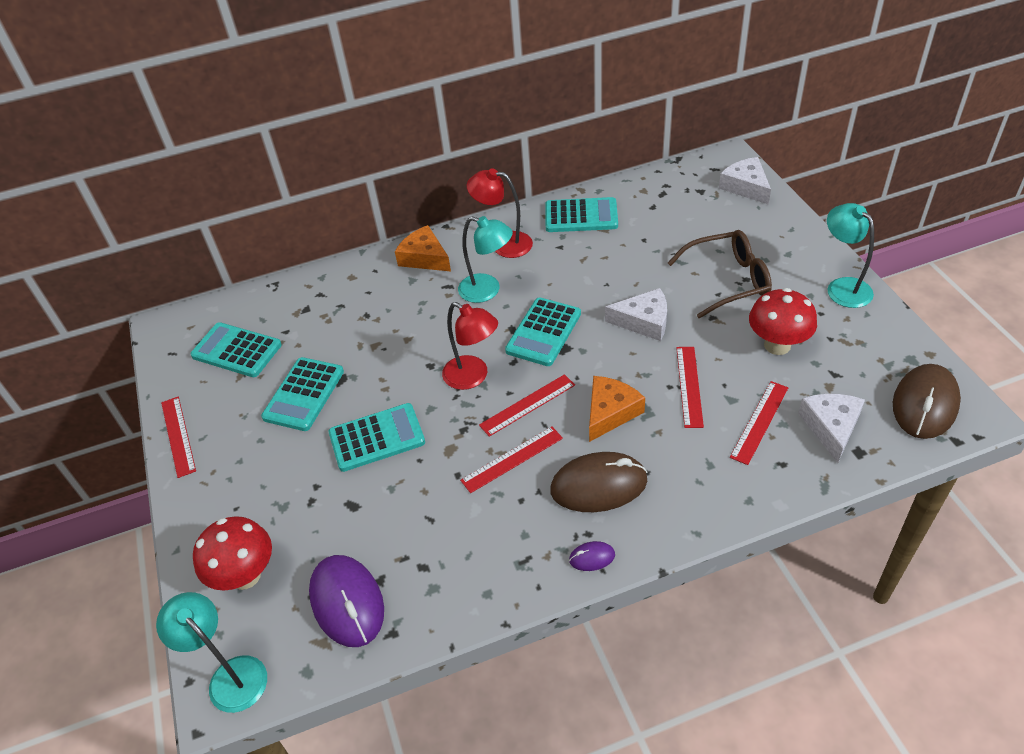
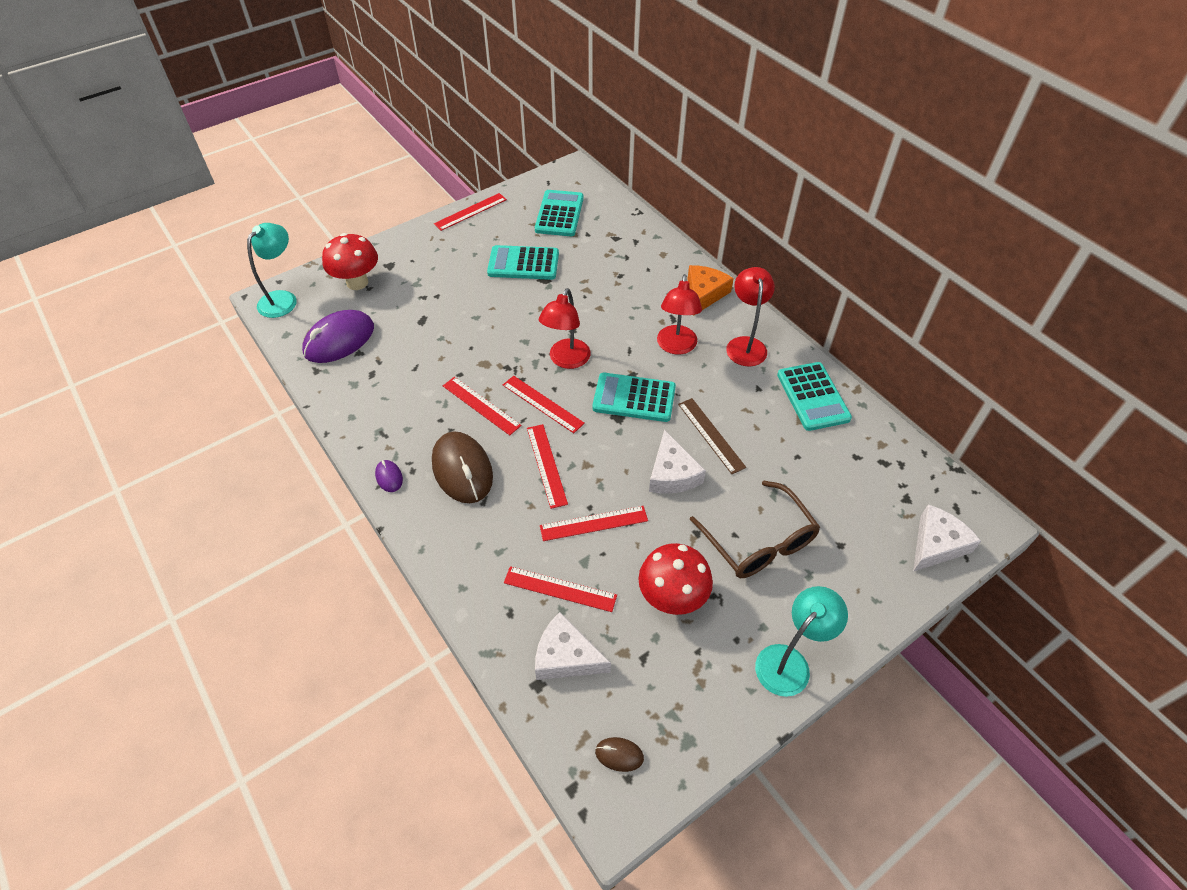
camera: 70 degrees right, 5 degrees up
turquoise calculator [329,403,425,472] -> none
turquoise lamp [458,216,513,303] -> red lamp [657,274,702,354]
orange cheese [589,376,645,442] -> red ruler [527,424,568,509]
white cheese [798,394,865,463] -> white cheese turned 150 degrees counterclockwise [535,612,611,680]
brown mouse [893,364,961,439] -> brown mouse [595,737,644,772], size x0.45
none -> brown ruler [678,398,746,474]

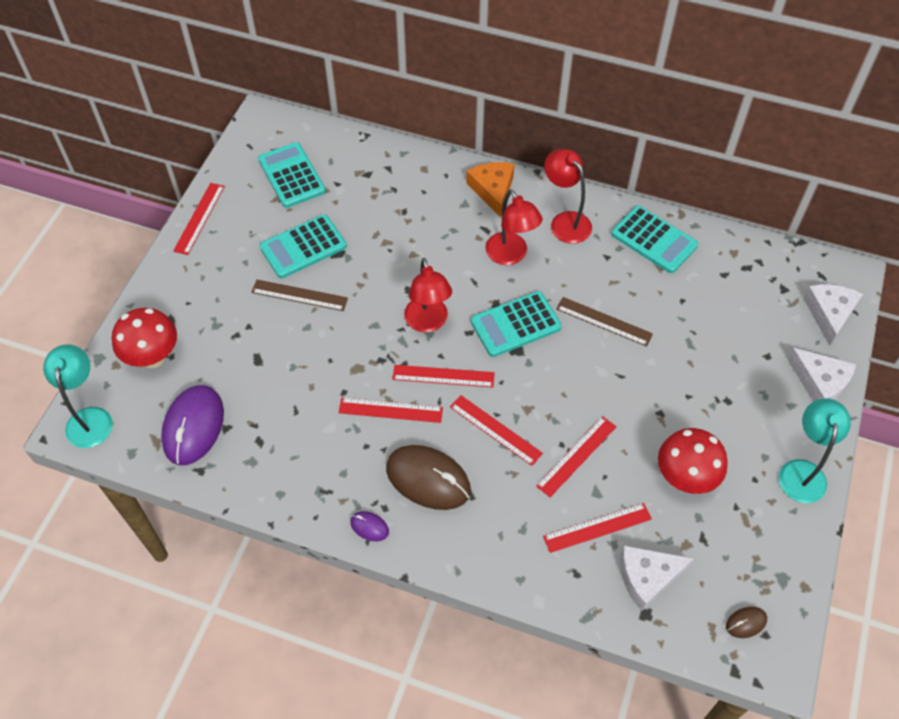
camera: 35 degrees left, 5 degrees up
white cheese [649,430,706,493] -> white cheese moved to [787,348,856,402]
brown glasses [690,481,820,578] -> none
none -> brown ruler [251,280,348,311]

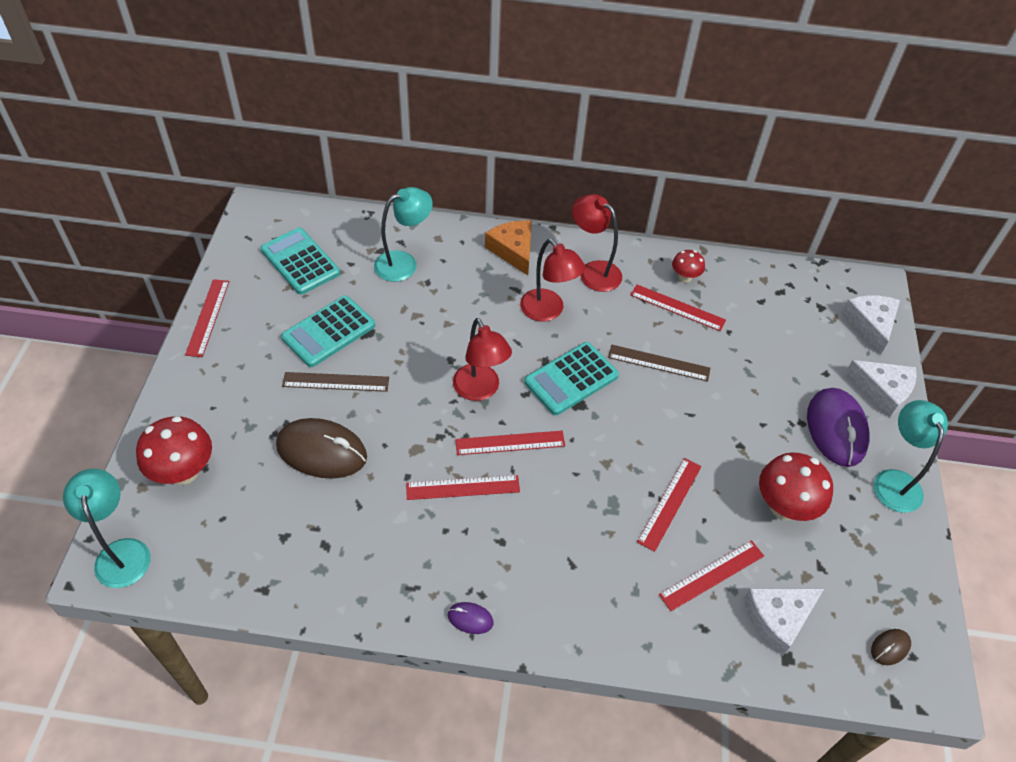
camera: 15 degrees left, 5 degrees down
purple mouse [161,385,224,465] -> purple mouse moved to [807,388,870,467]
brown mouse [386,445,471,510] -> brown mouse moved to [276,418,367,479]
red ruler [450,395,543,466] -> red ruler moved to [631,284,726,331]
turquoise calculator [611,206,698,273] -> red mushroom [672,250,705,283]
none -> turquoise lamp [374,187,433,282]

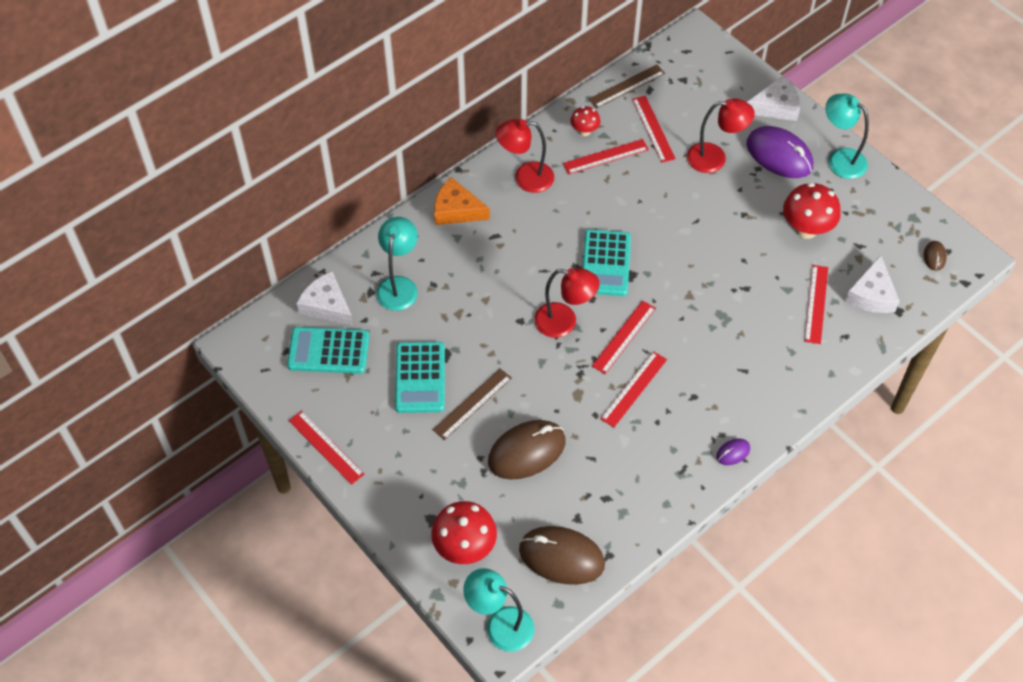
camera: 45 degrees left, 5 degrees up
red lamp [520,239,586,322] -> red lamp moved to [687,98,755,173]
brown ruler [608,345,710,382] -> brown ruler moved to [589,64,665,108]
red ruler [637,458,702,552] -> red ruler moved to [632,96,676,163]
white cheese [842,295,900,355] -> white cheese moved to [296,271,353,326]
none -> brown mouse [519,526,605,585]

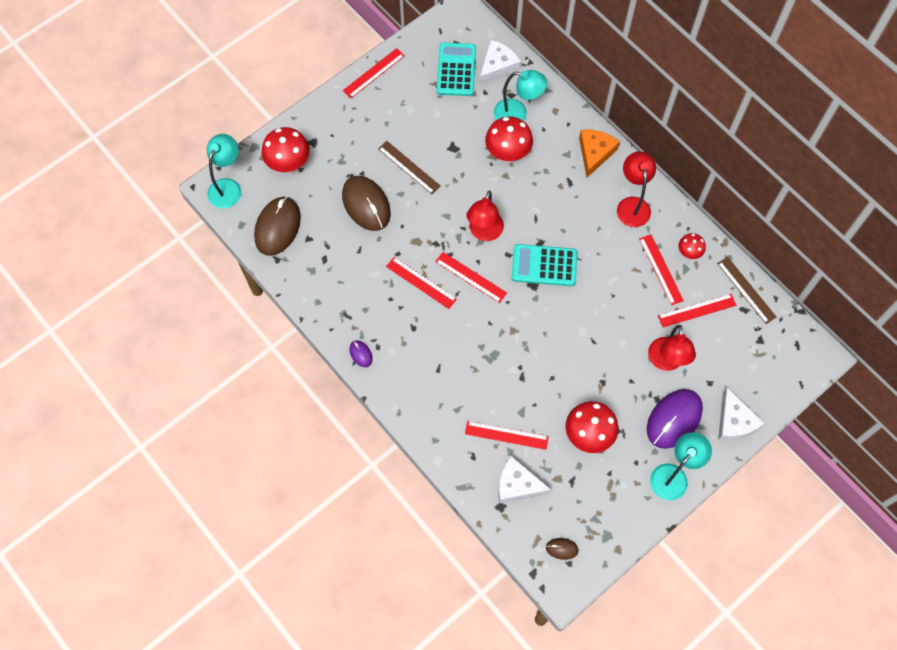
camera: 90 degrees right, 10 degrees up
turquoise calculator [395,342,445,413] -> none
none -> red mushroom [485,116,533,162]

